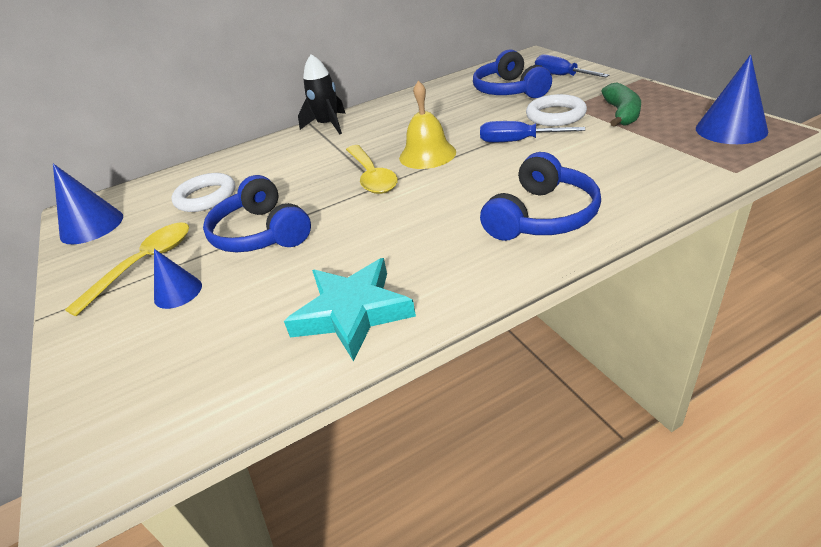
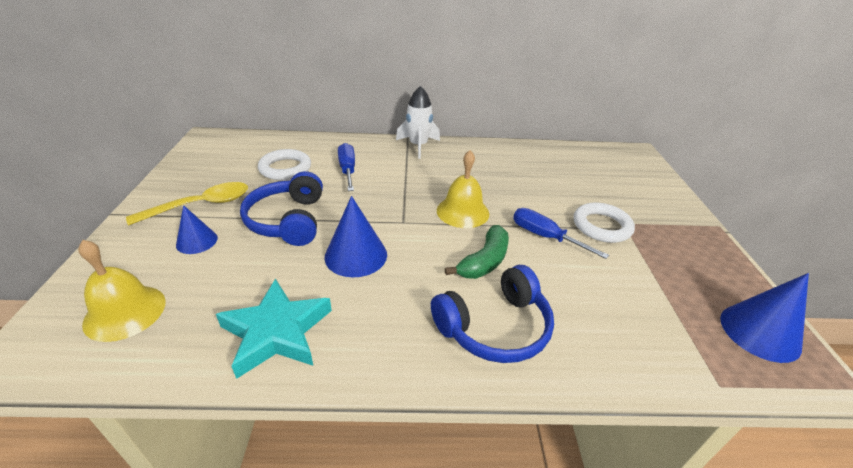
camera: 20 degrees right, 0 degrees up
blue cone [53,164,123,244] -> blue cone moved to [324,196,387,277]
black rocket [298,54,346,135] -> white rocket [396,86,440,159]
yellow spoon [346,145,398,194] -> none
blue headphones [473,49,552,98] -> none
blue screwdriver [535,54,609,77] -> blue screwdriver moved to [338,143,355,191]
green banana [601,83,641,127] -> green banana moved to [445,225,509,279]
none -> yellow bell [78,240,166,342]

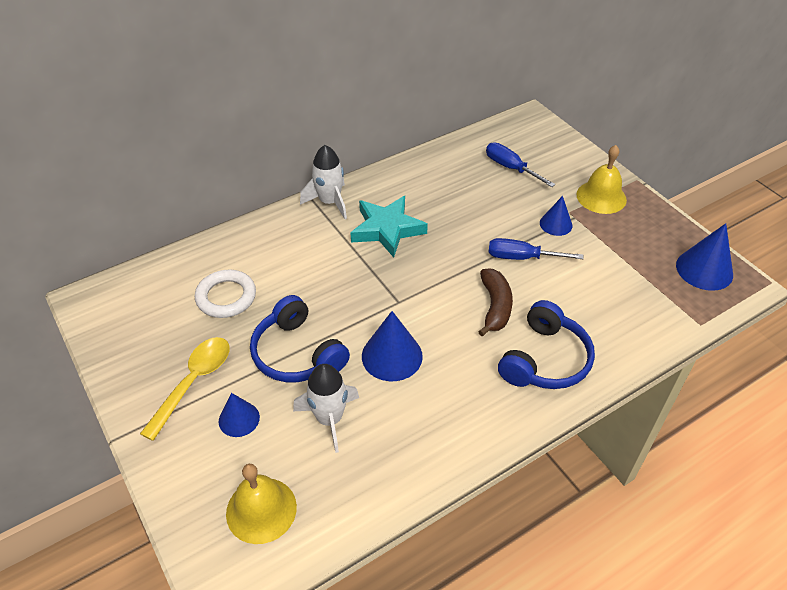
camera: 30 degrees left, 10 degrees up
turquoise star [216,278,332,379] -> turquoise star moved to [351,196,428,258]
blue screwdriver [338,143,355,191] -> blue screwdriver moved to [486,142,555,187]
yellow bell [437,150,489,228] -> yellow bell moved to [576,145,627,214]
green banana [445,225,509,279] -> brown banana [478,268,513,336]
white ring [574,203,635,243] -> blue cone [540,196,573,236]
none -> white rocket [293,364,359,453]

